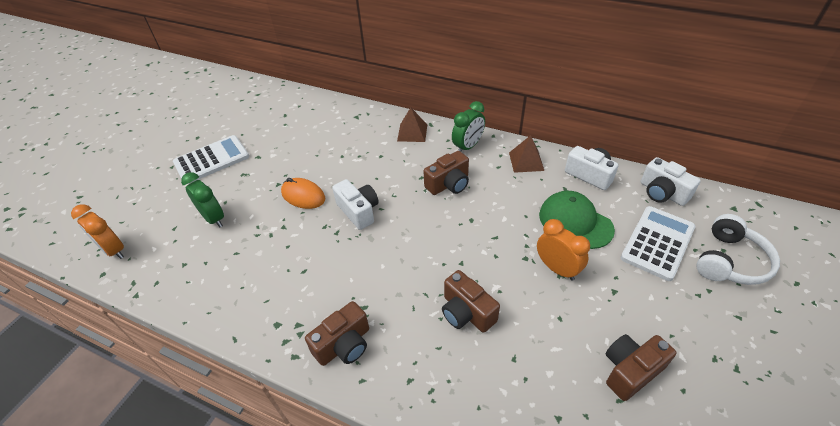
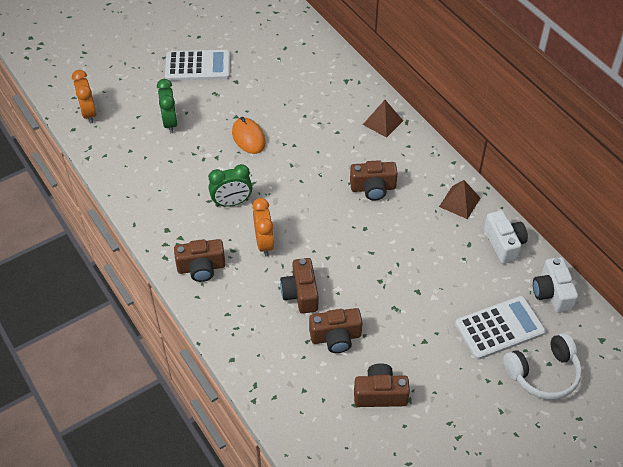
camera: 30 degrees right, 5 degrees up
white camera [332,179,379,230] -> none
green clock [452,101,485,152] -> green clock moved to [209,164,252,207]
orange clock [537,219,590,281] -> orange clock moved to [252,198,274,257]
green cap [539,191,615,249] -> none
none -> brown camera [309,308,363,353]

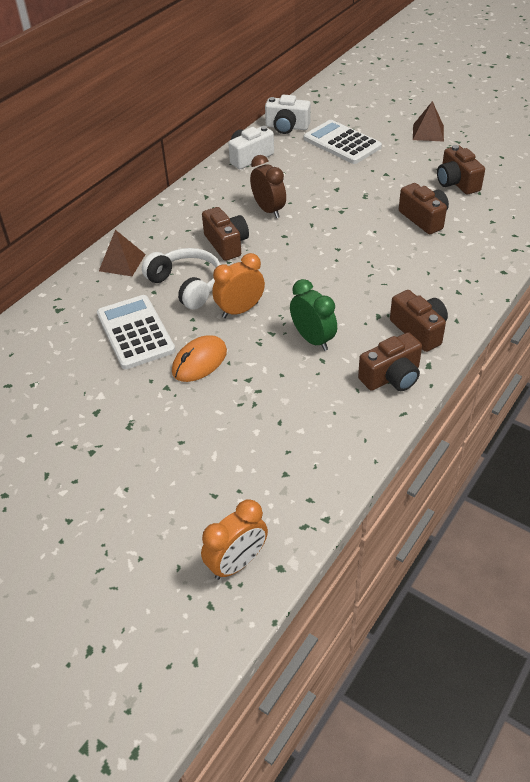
camera: 110 degrees left, 5 degrees down
green clock [157,79,178,133] -> none
white calculator [165,50,230,81] -> white calculator moved to [97,295,175,369]
orange clock [252,198,274,257] -> orange clock moved to [212,253,265,318]
brown camera [280,258,318,314] -> brown camera moved to [358,332,422,391]
brown pyramid [439,180,480,219] -> brown pyramid moved to [413,101,444,142]
white headphones [503,333,582,400] -> white headphones moved to [142,248,221,310]
white camera [533,257,578,313] -> white camera turned 45 degrees clockwise [265,95,311,134]
none -> brown clock [250,155,286,218]

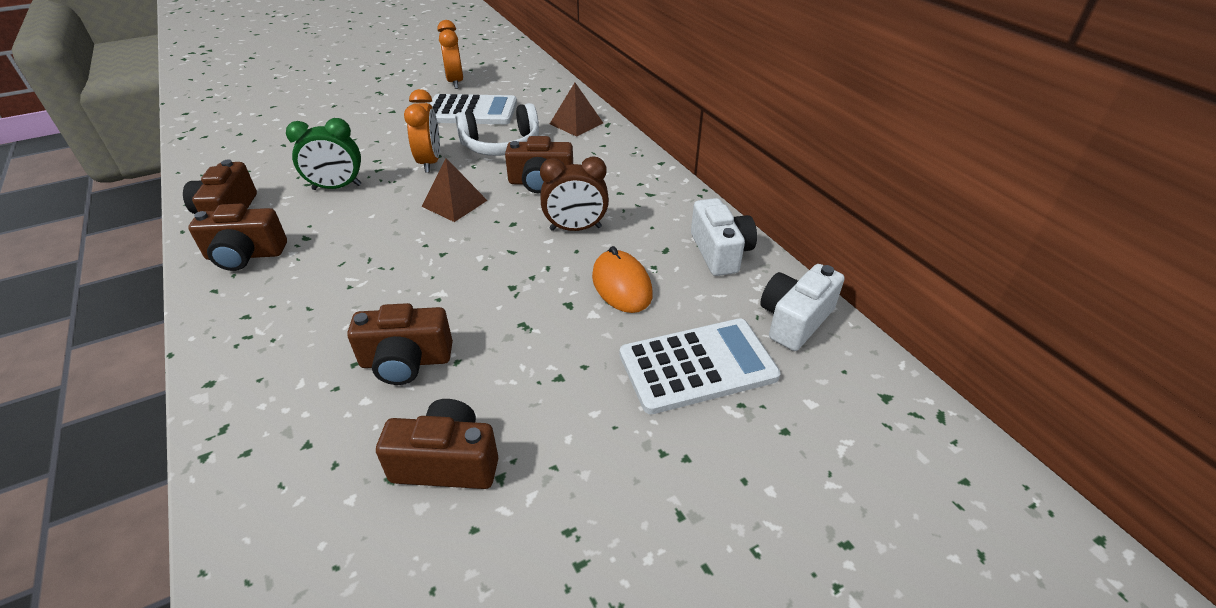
camera: 115 degrees right, 5 degrees down
orange mouse [172,335,227,382] -> orange mouse moved to [592,246,653,313]
orange clock [201,499,268,580] -> orange clock moved to [437,20,463,89]
brown pyramid [413,101,444,142] -> brown pyramid moved to [422,158,488,222]

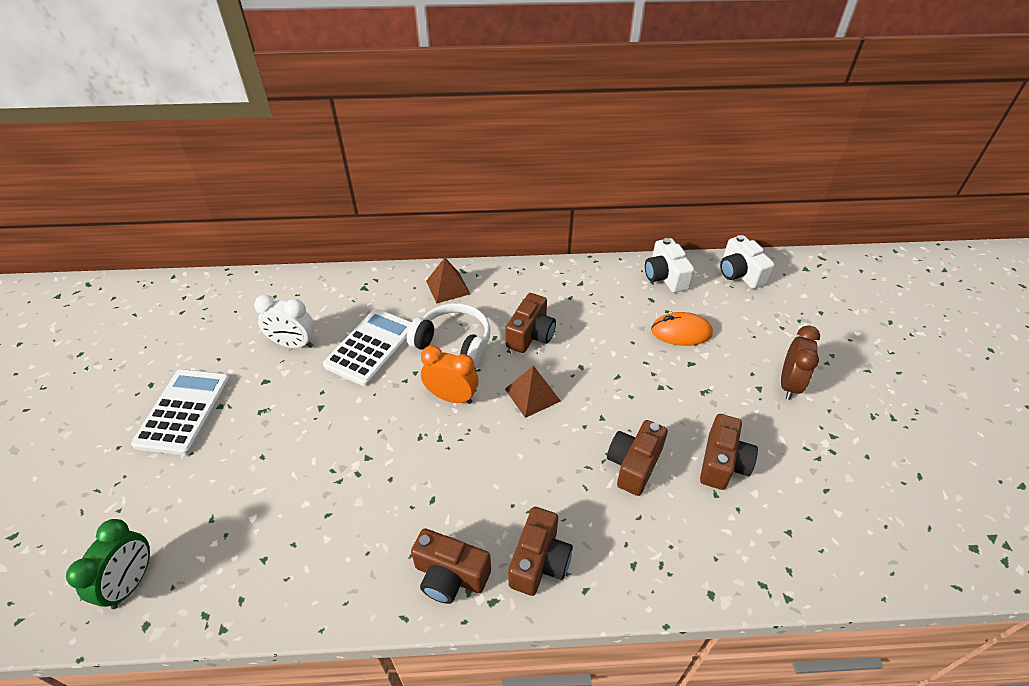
camera: 65 degrees left, 5 degrees up
green clock [286,118,361,190] -> green clock moved to [66,519,150,609]
brown camera [376,399,498,489] -> brown camera moved to [607,420,668,496]
orange clock [437,20,463,89] -> white clock [254,295,315,348]
white headphones [455,103,539,156] -> white headphones turned 75 degrees counterclockwise [407,303,490,367]
brown clock [540,156,609,231] -> brown clock moved to [781,325,820,400]
white calculator [620,318,781,414] -> white calculator moved to [131,369,231,455]
white camera [691,198,757,276] -> white camera turned 120 degrees counterclockwise [645,238,694,293]

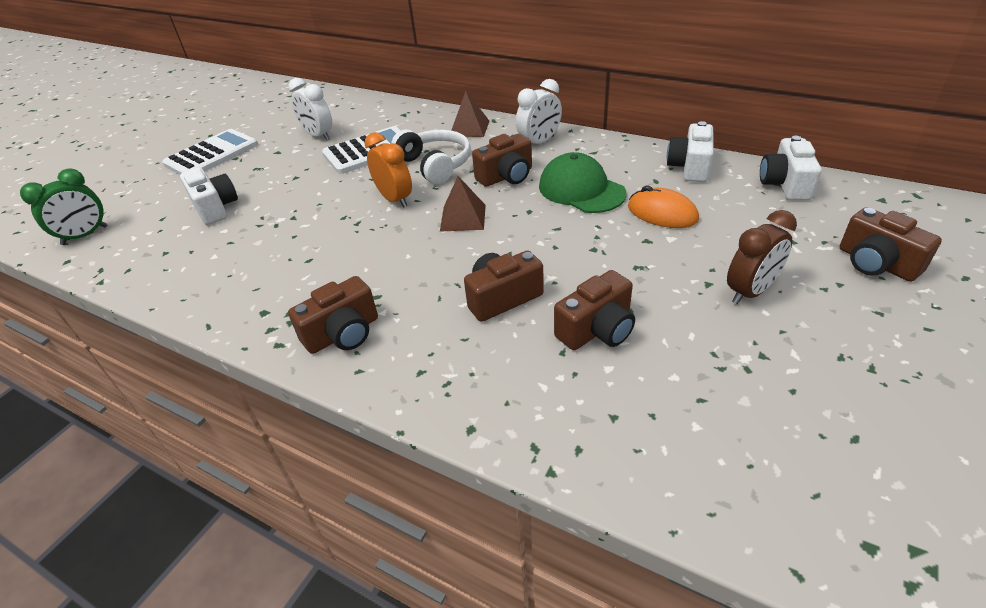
camera: 35 degrees right, 5 degrees down
brown camera [411,528,491,604] -> brown camera moved to [840,207,942,282]
none -> white camera [180,168,238,225]
none -> white clock [516,79,562,144]
none -> green cap [539,152,626,213]

